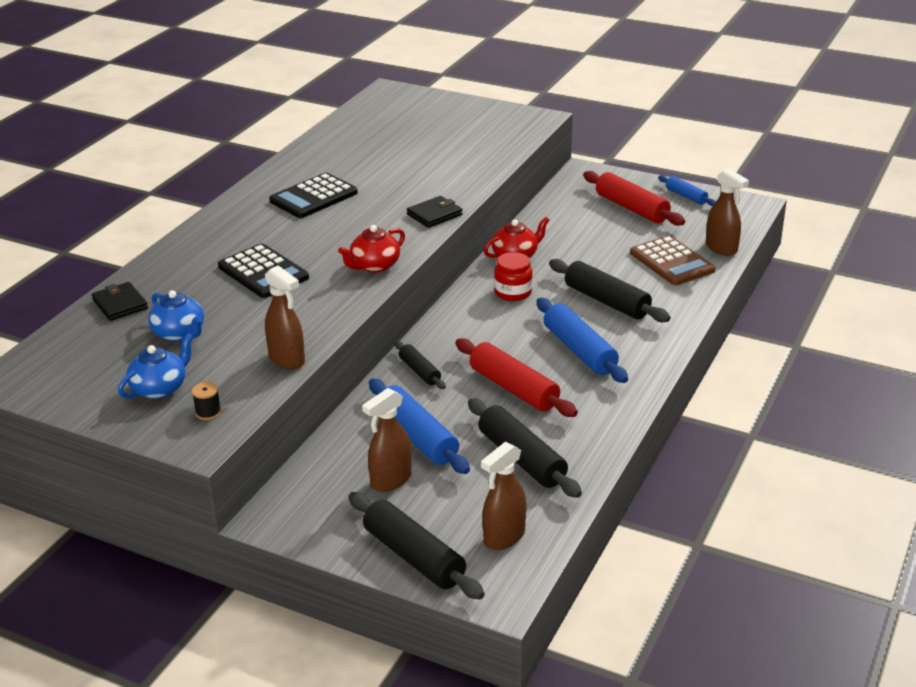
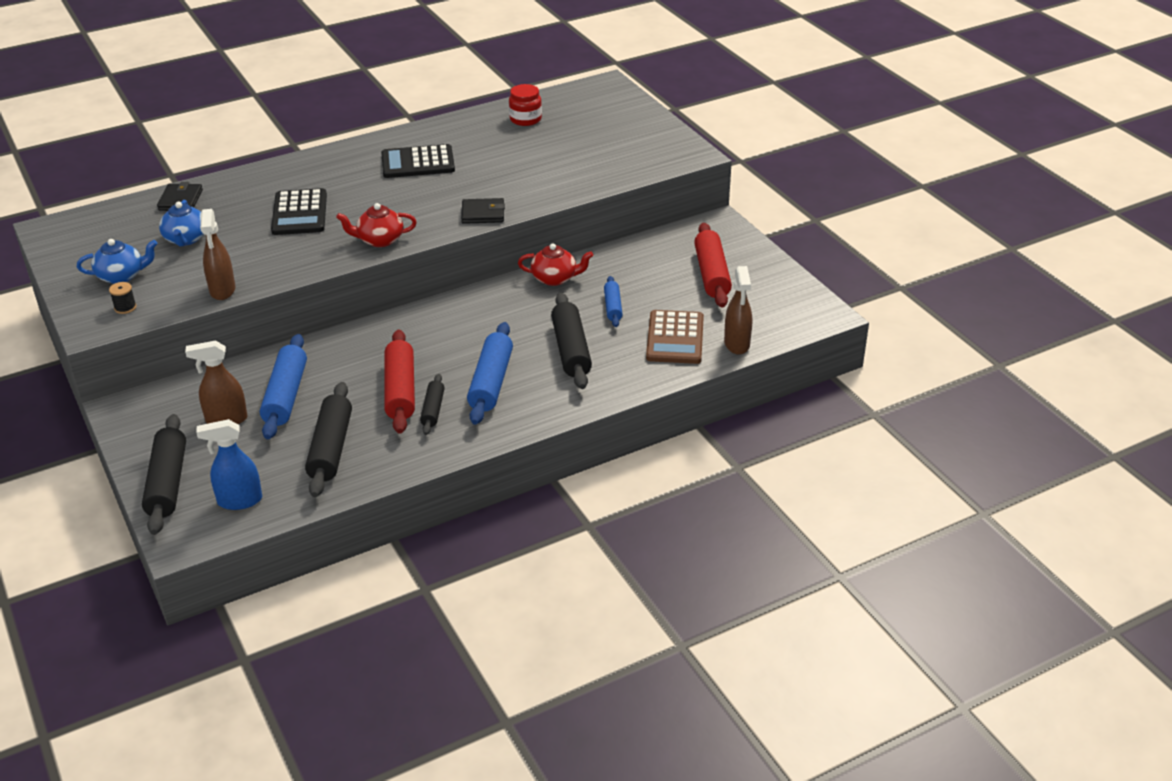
camera: 35 degrees right, 5 degrees up
black rolling pin [395,341,446,389] -> black rolling pin moved to [420,374,445,435]
brown spray bottle [481,442,526,550] -> blue spray bottle [196,419,262,510]
red jar [494,252,533,301] -> red jar moved to [509,84,542,126]
blue rolling pin [658,175,716,206] -> blue rolling pin moved to [604,276,623,327]

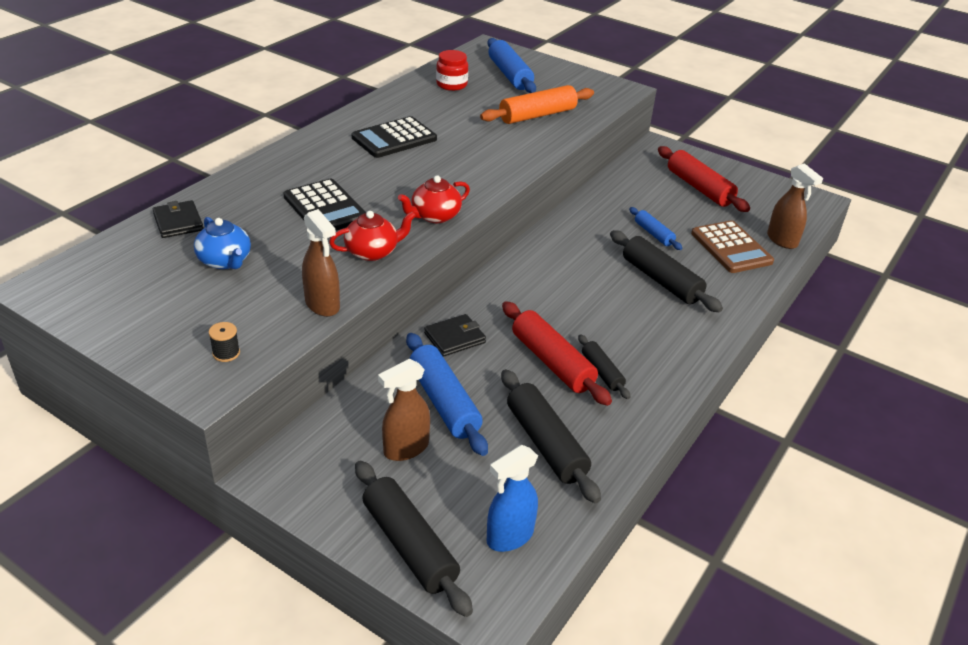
camera: 30 degrees left, 0 degrees up
blue teapot [77,239,157,284] -> none
black wallet [461,198,505,224] -> black wallet moved to [424,314,486,357]
blue rolling pin [467,322,513,425] -> blue rolling pin moved to [487,38,536,93]
red teapot [518,243,593,286] -> red teapot moved to [329,211,416,261]
none -> orange rolling pin [480,85,594,124]

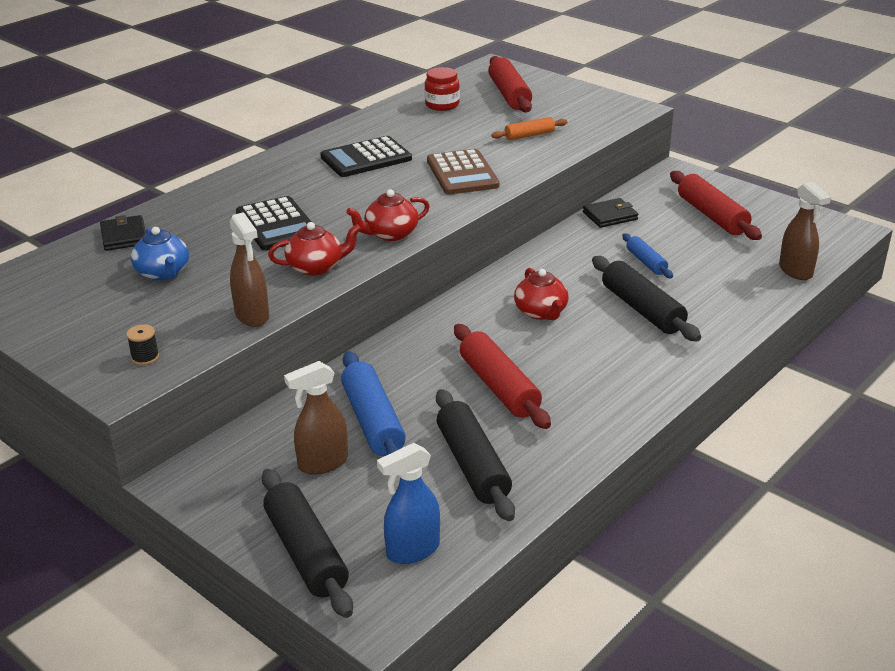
camera: 10 degrees right, 5 degrees down
black wallet [424,314,486,357] -> black wallet moved to [583,198,638,228]
orange rolling pin [480,85,594,124] -> orange rolling pin [491,117,567,140], size x0.57
blue rolling pin [487,38,536,93] -> red rolling pin [488,56,532,113]
black rolling pin [578,334,630,399] -> none
brown calculator [691,220,774,273] -> brown calculator moved to [427,149,500,195]
none -> red teapot [514,268,569,320]

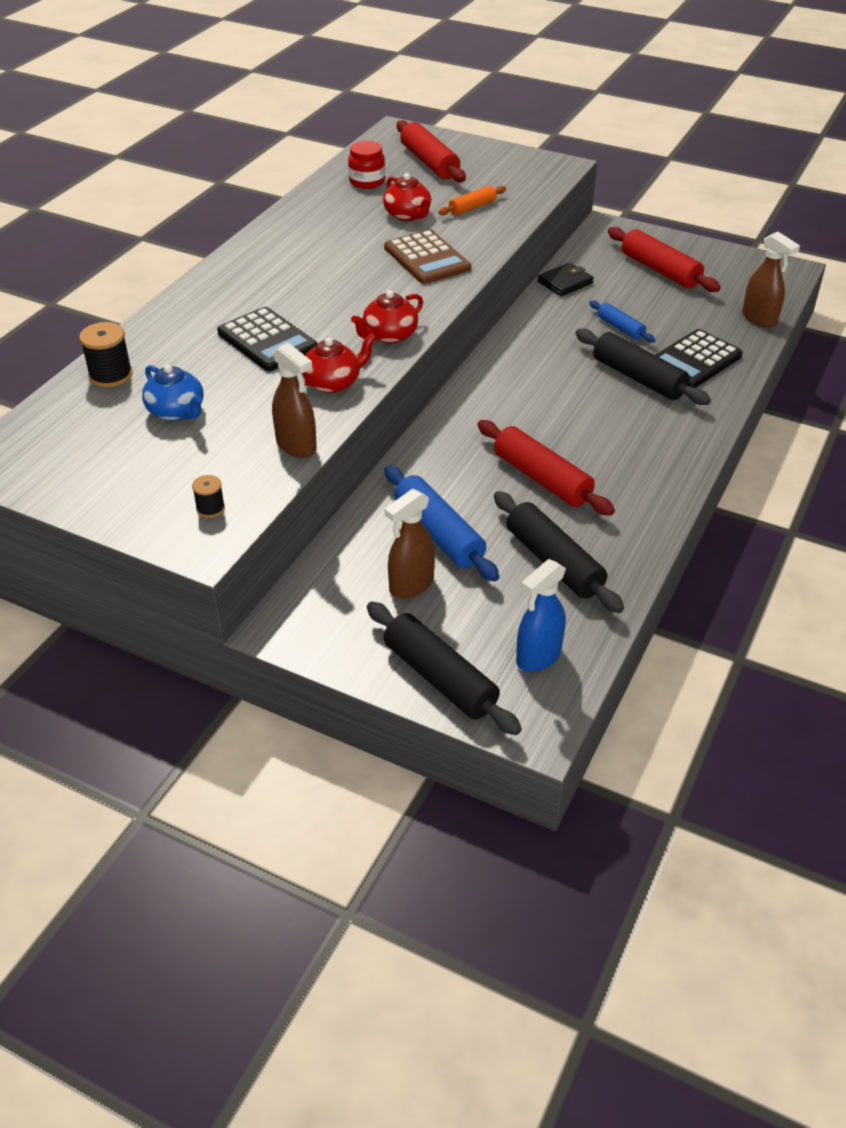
camera: 15 degrees left, 10 degrees up
black wallet [100,215,146,251] -> black spool [79,322,133,387]
black calculator [320,136,412,177] -> black calculator moved to [655,329,743,388]
red teapot [514,268,569,320] -> red teapot moved to [383,173,431,221]

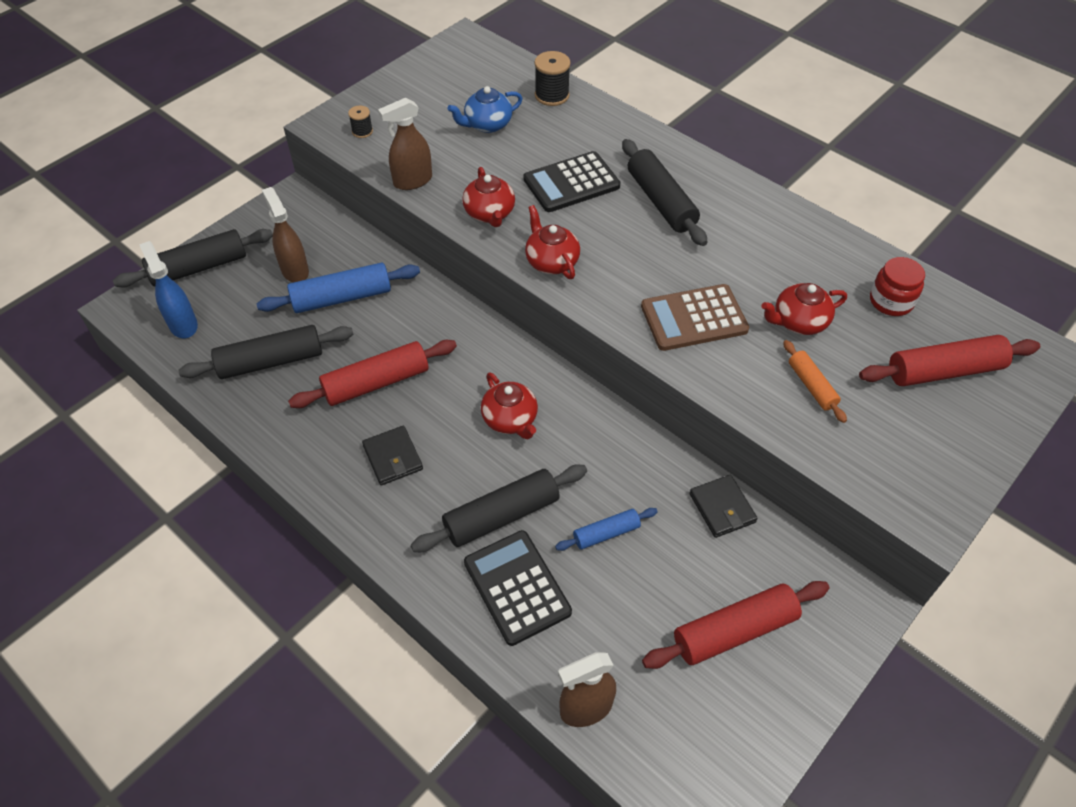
camera: 105 degrees right, 10 degrees up
none -> black wallet [362,426,423,485]
none -> red teapot [481,372,538,439]
none -> black rolling pin [622,139,707,246]

